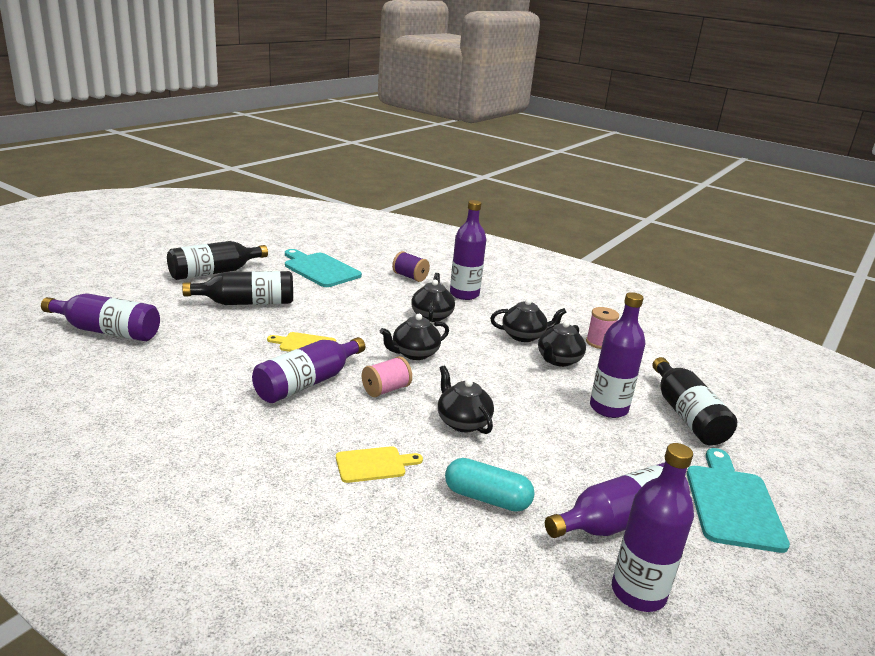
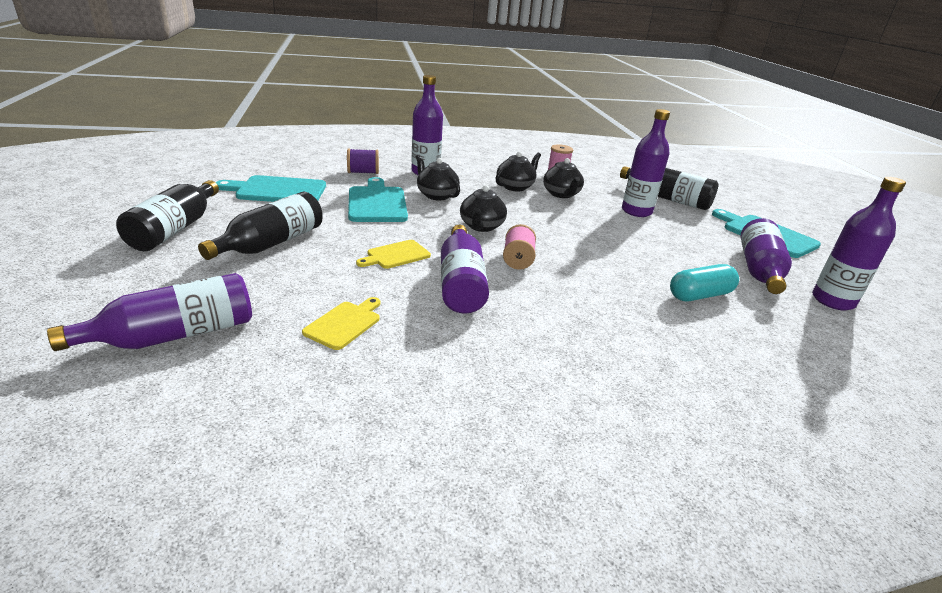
camera: 45 degrees left, 5 degrees up
yellow cutting board [336,446,423,483] -> yellow cutting board moved to [302,297,380,350]
black teapot [438,365,494,434] -> none
none -> turquoise cutting board [348,177,408,222]

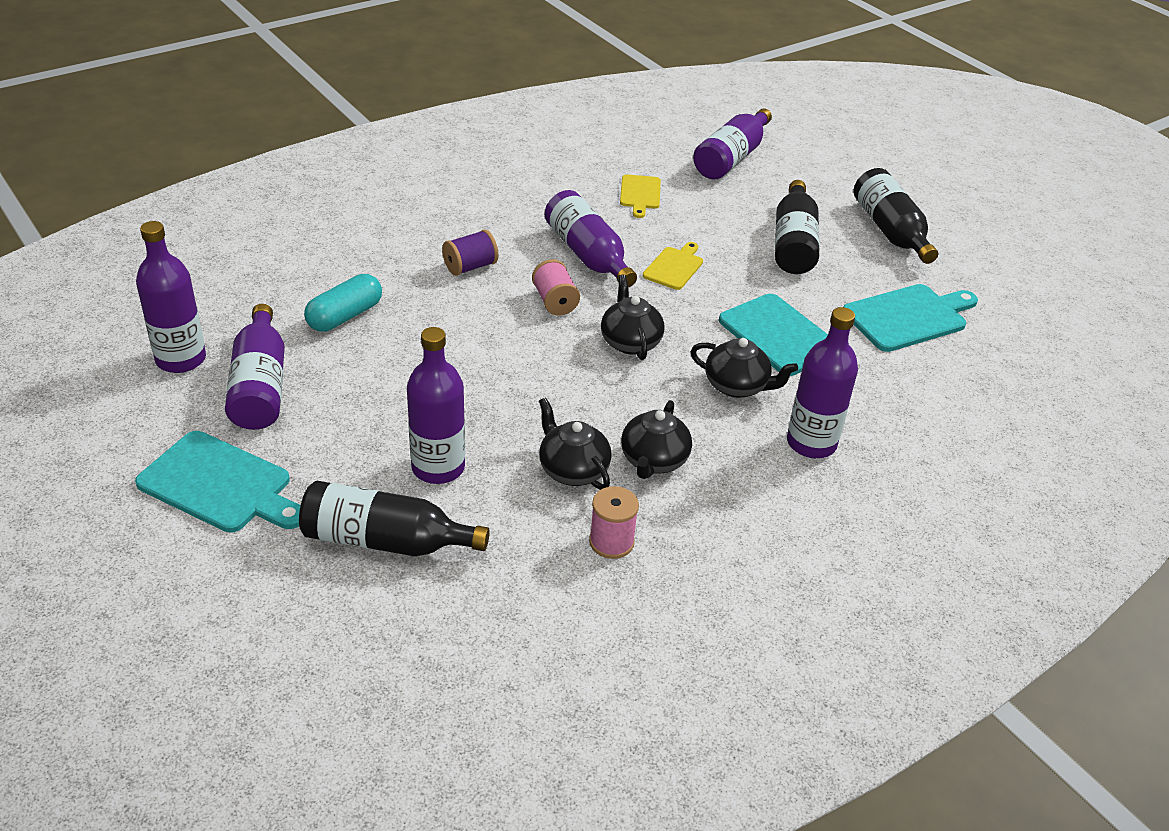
camera: 155 degrees right, 10 degrees up
purple spool [347,149,379,174] -> purple spool moved to [442,230,498,276]

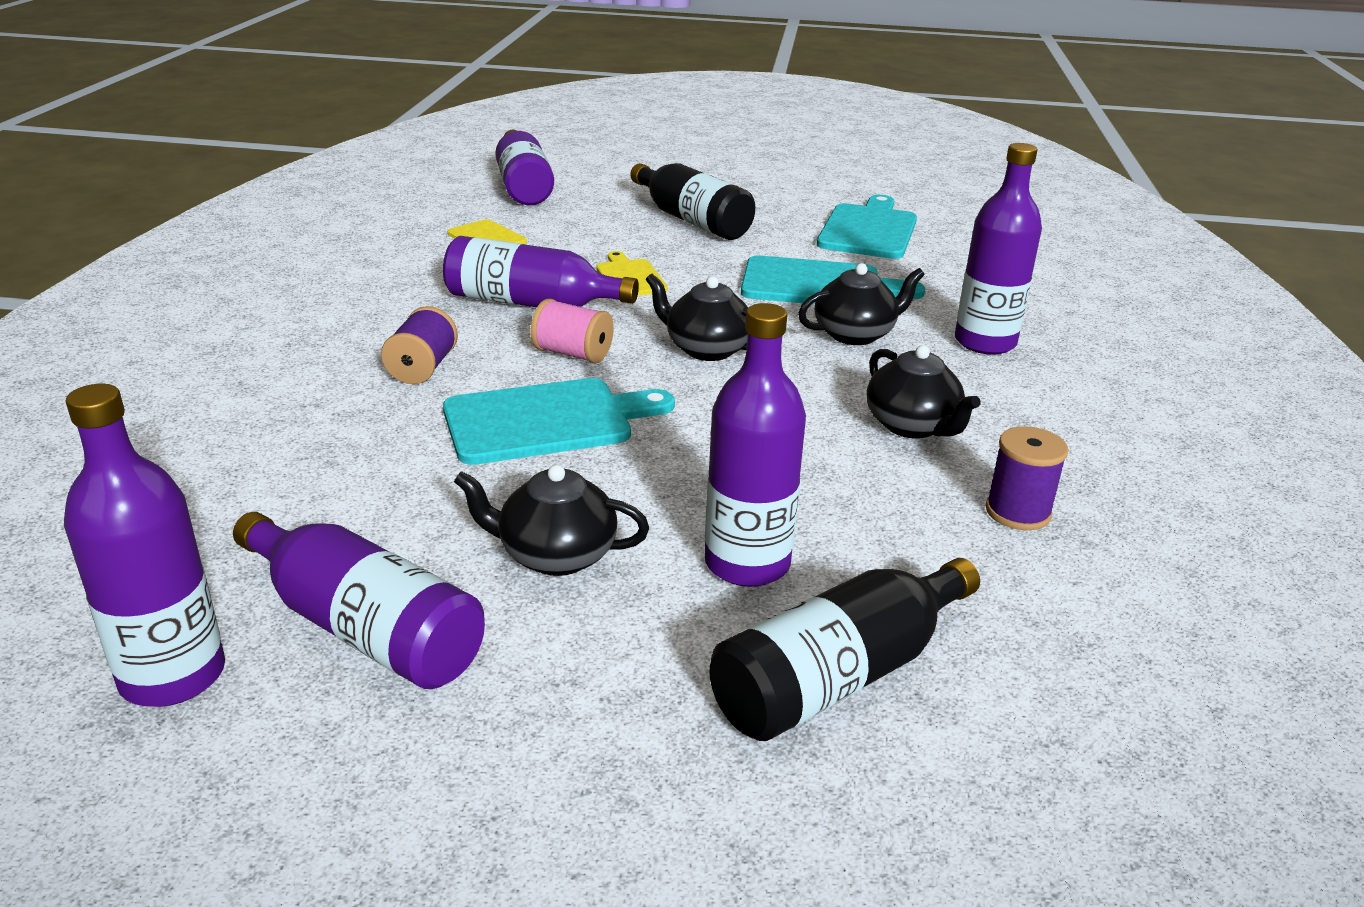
camera: 45 degrees left, 10 degrees down
turquoise cutting board [135,431,301,533] -> turquoise cutting board moved to [443,378,675,465]
turquoise capsule [304,274,382,332] -> none
black teapot [539,397,611,490] -> black teapot moved to [454,465,649,576]
pink spool [589,486,639,559] -> purple spool [986,426,1068,530]
black bottle [854,168,938,264] -> none

